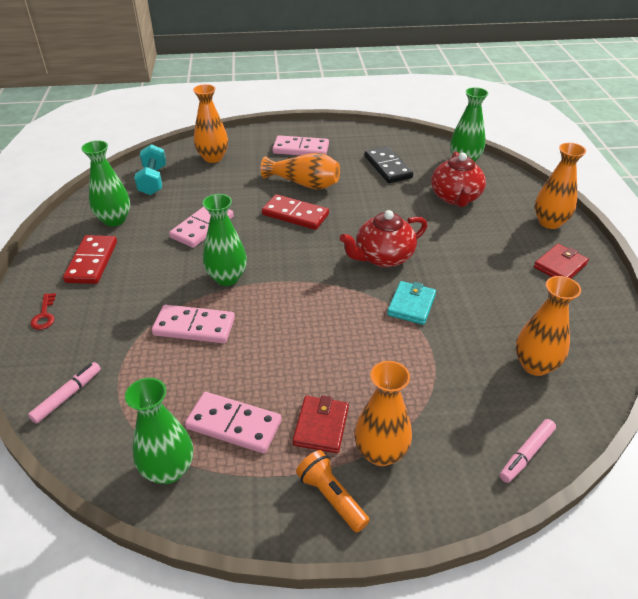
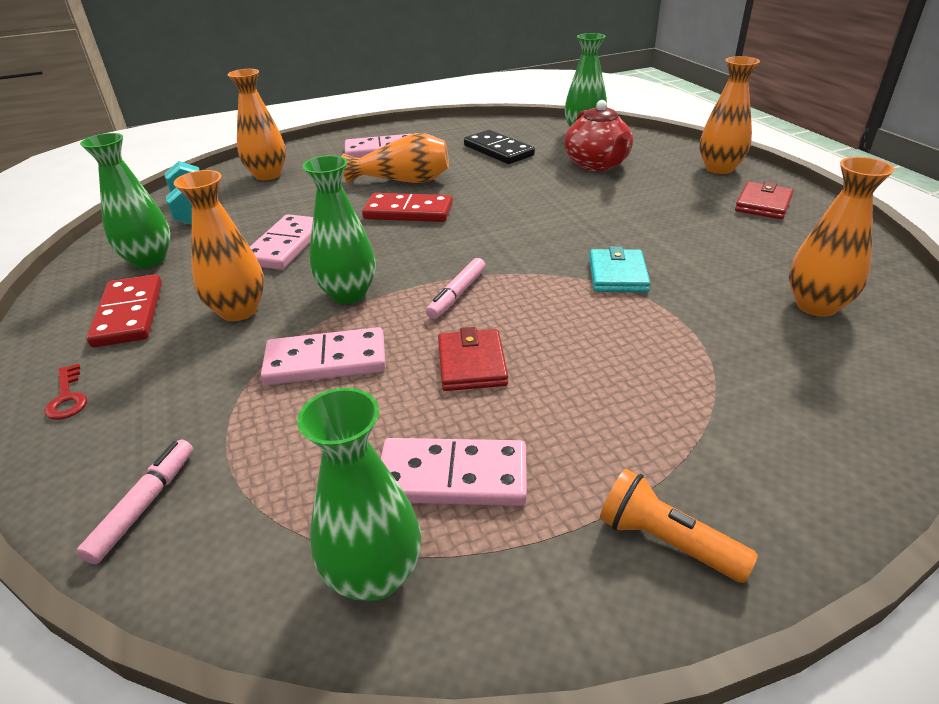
camera: 15 degrees left, 5 degrees down
red wallet [293,395,349,453] -> red wallet moved to [438,327,508,391]
red teapot [340,210,427,267] -> none
orange vase [354,361,412,466] -> orange vase moved to [174,170,265,321]
pink marker [500,419,556,483] -> pink marker moved to [426,258,486,319]

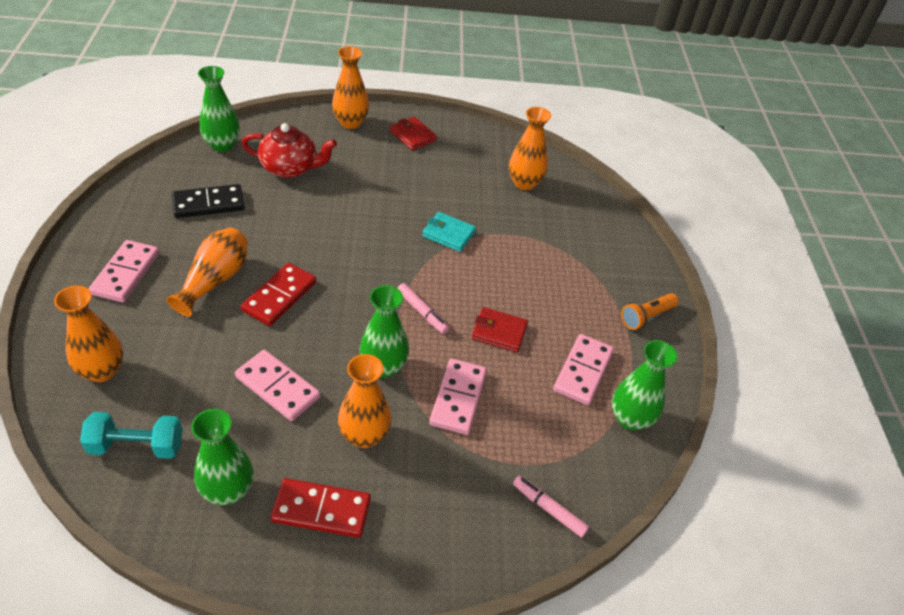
camera: 75 degrees left, 10 degrees up
red key [44,363,87,420] -> none

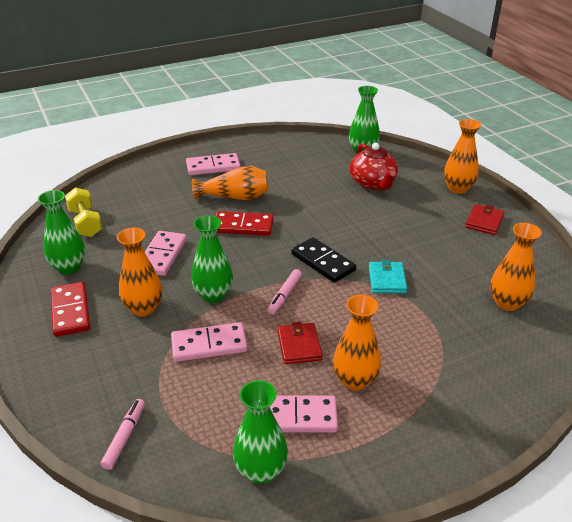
camera: 70 degrees right, 10 degrees down
orange vase [54,286,123,382] -> orange vase moved to [333,295,381,391]
turquoise dumbbell [80,412,183,459] -> yellow dumbbell [65,187,102,237]
black domino [172,184,245,218] -> black domino moved to [291,237,356,283]
orange flashlight [621,293,679,330] -> none

